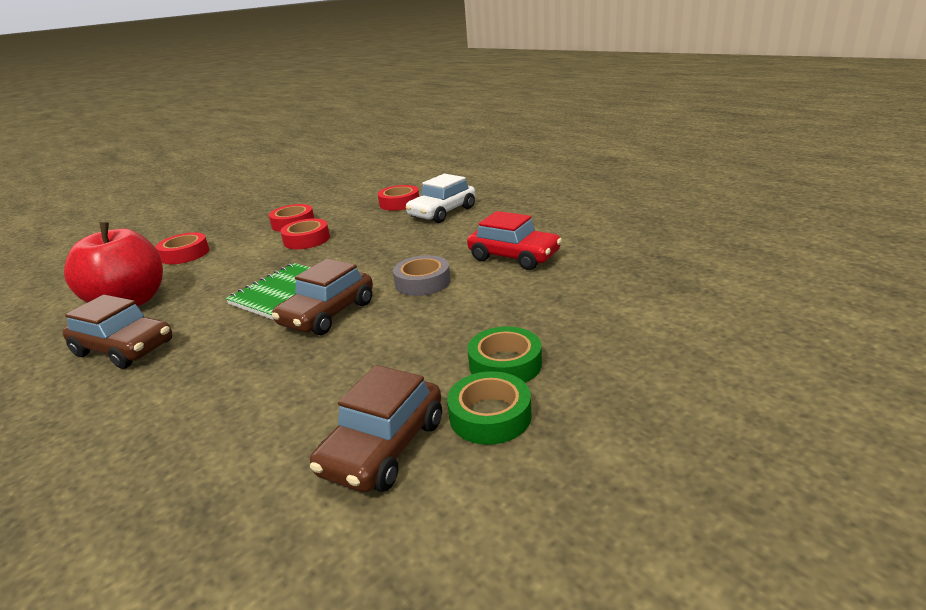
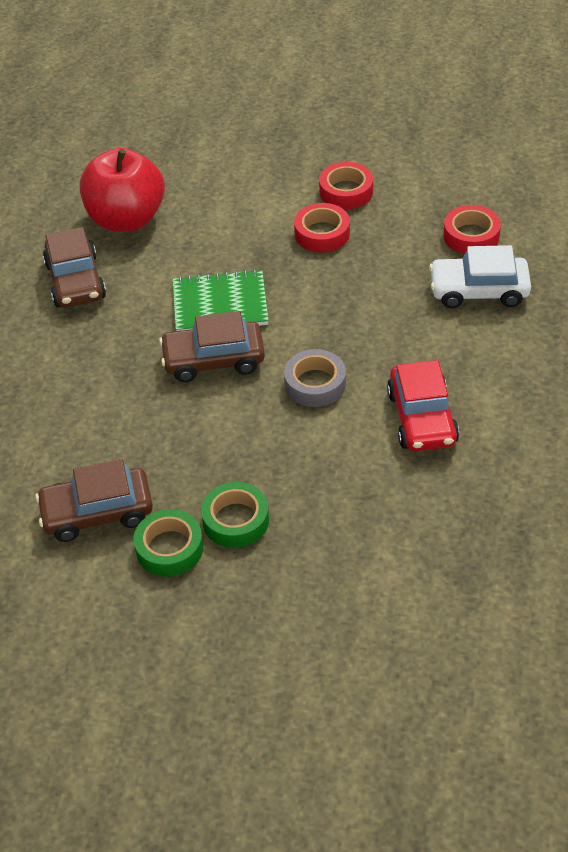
camera: 50 degrees right, 20 degrees up
red tape [156,232,209,264] -> none

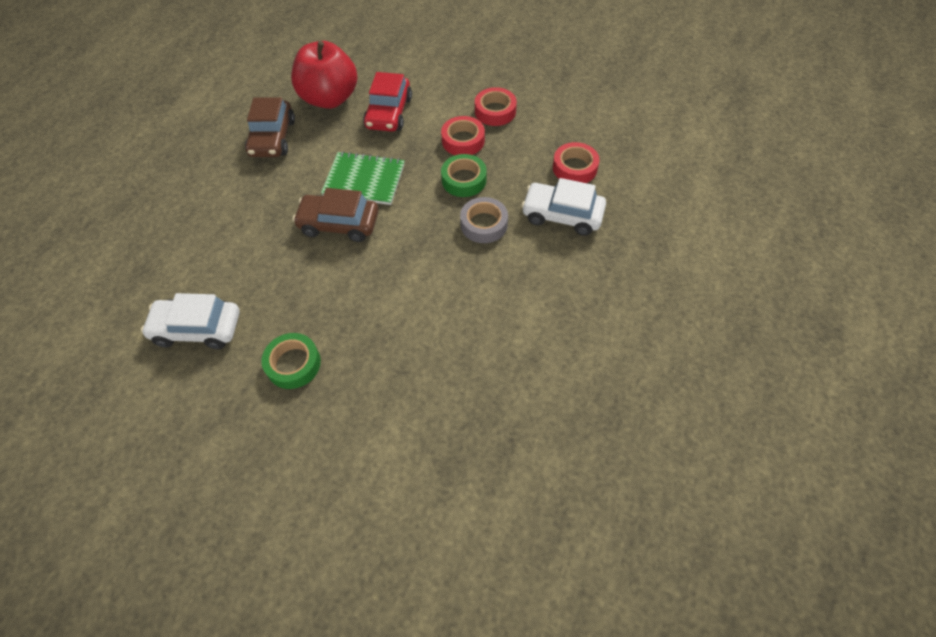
camera: 15 degrees right, 10 degrees up
brown car [35,459,153,542] -> white car [141,293,240,349]
green tape [134,509,203,577] -> green tape moved to [441,154,487,197]
grey tape [284,349,346,407] -> grey tape moved to [460,197,508,243]
red car [387,360,459,451] -> red car moved to [363,72,412,132]

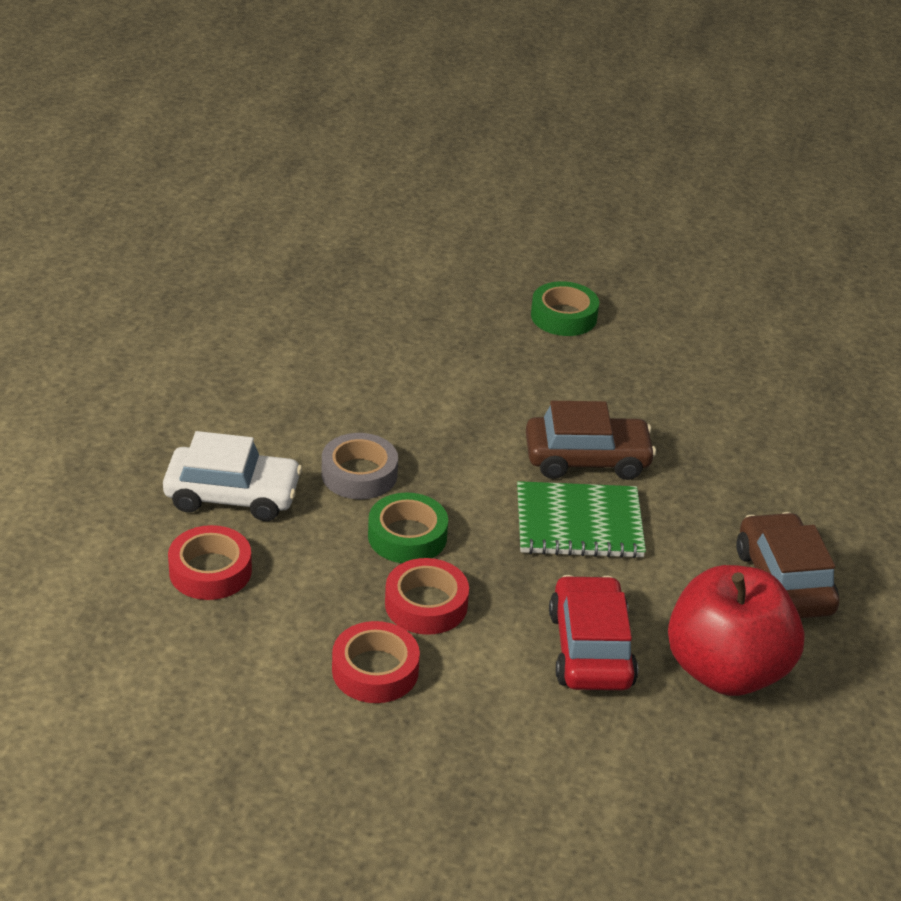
camera: 165 degrees right, 20 degrees down
white car [141,293,240,349] -> none

